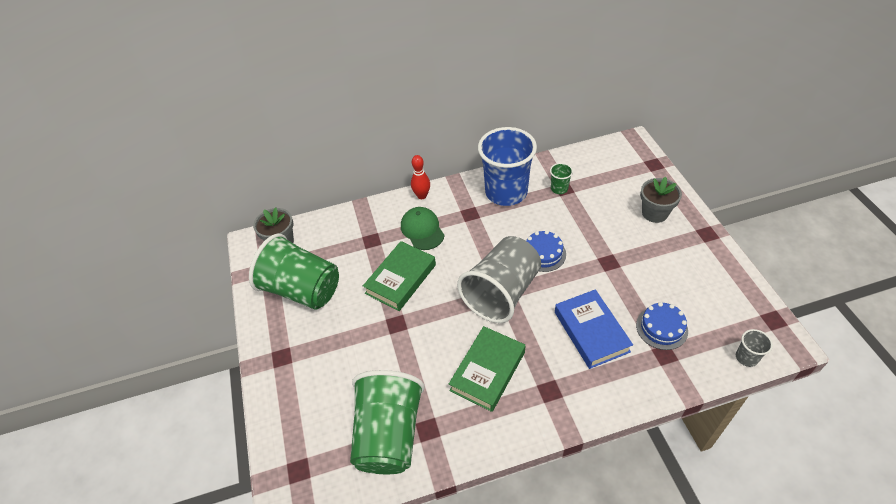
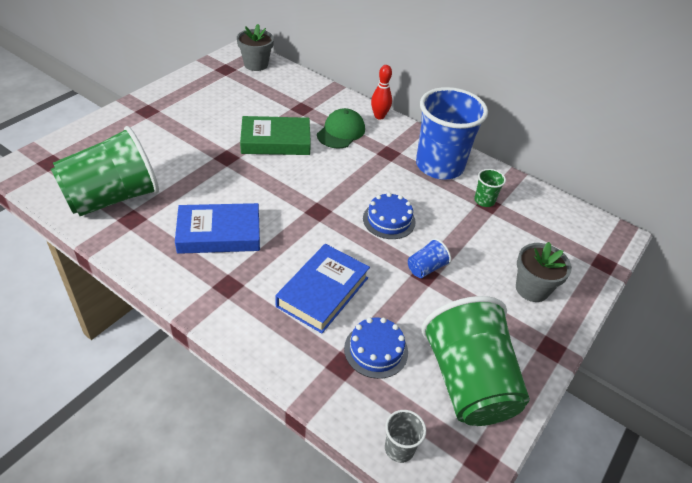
camera: 45 degrees right, 5 degrees down
green cup [249,234,339,310] -> green cup moved to [421,296,530,426]
green book [449,326,525,412] -> blue book [175,203,260,254]
grey cup [457,236,541,323] -> none
none -> blue cup [408,238,451,278]

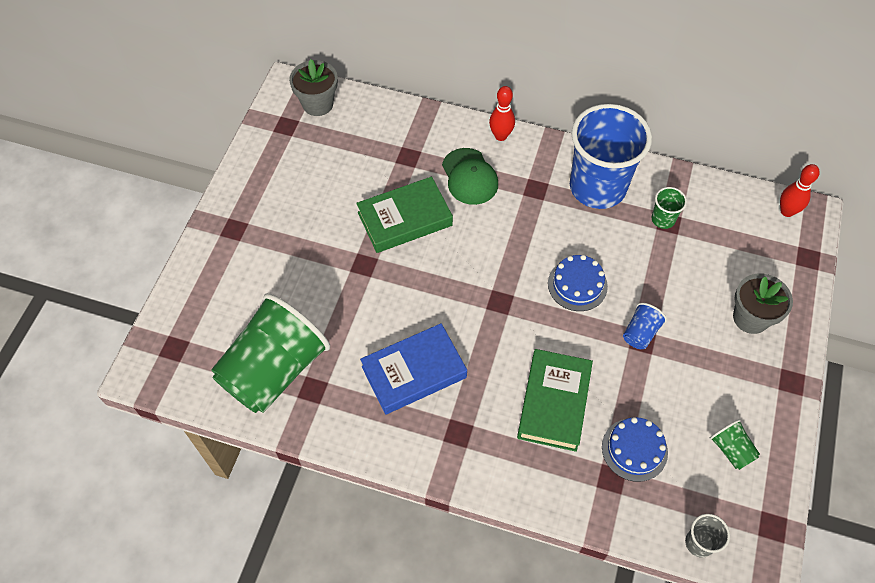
camera: 15 degrees left, 15 degrees up
blue book [276,244,370,333] -> green book [517,349,593,452]
green cap [317,108,365,148] -> green cap turned 150 degrees clockwise [442,148,498,205]
green cup [421,296,530,426] -> green cup [710,419,760,470], size x0.41
none -> red bowling pin [780,164,820,217]

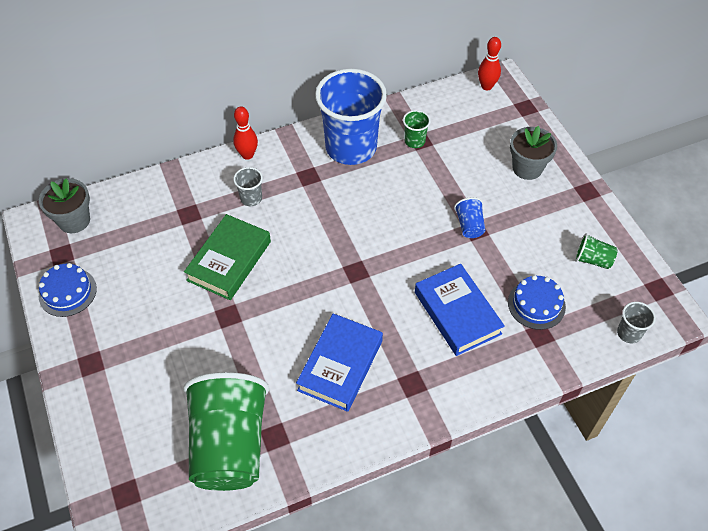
camera: 40 degrees left, 5 degrees down
green cap [442,148,498,205] -> grey cup [233,167,263,206]
green book [517,349,593,452] -> blue book [415,264,505,356]
blue cake [548,255,608,311] -> blue cake moved to [39,263,97,317]

